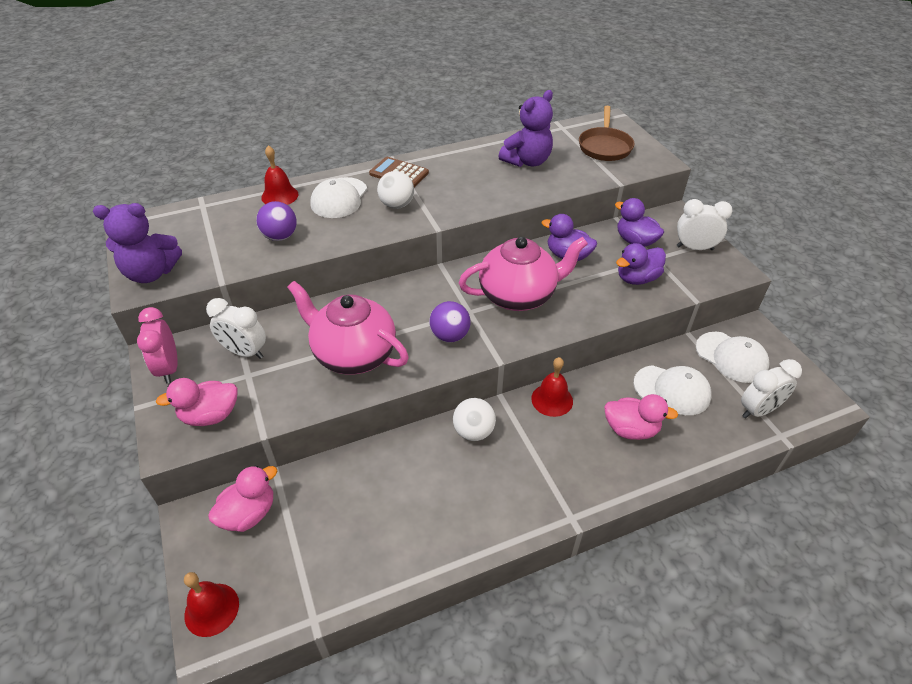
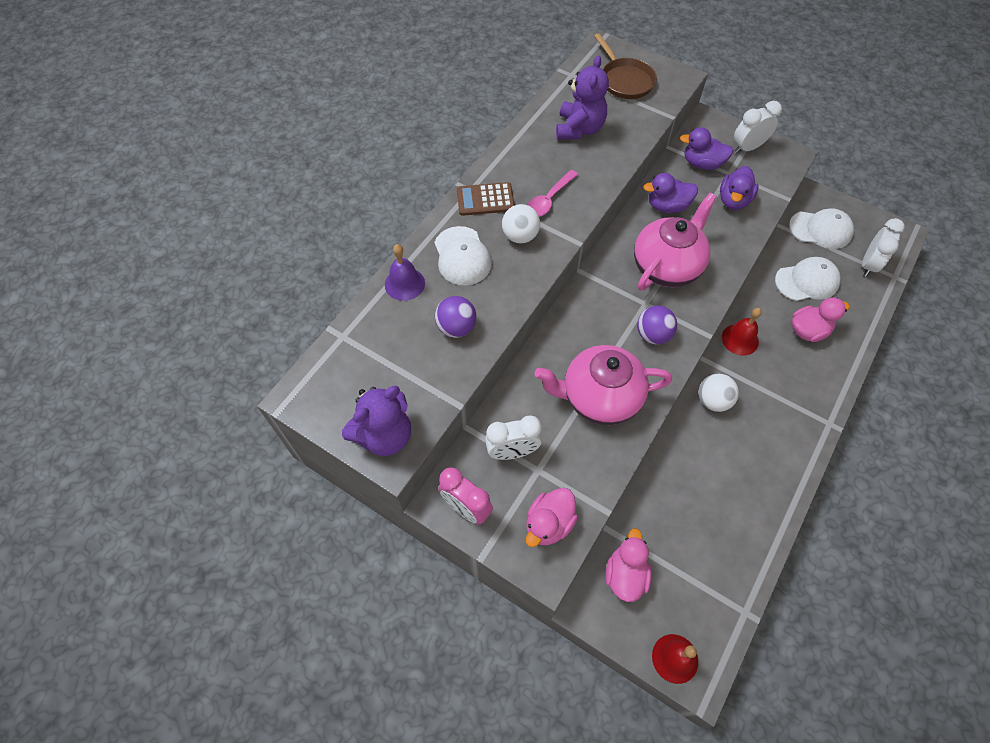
camera: 35 degrees left, 15 degrees up
red bell [261,145,298,205] -> purple bell [385,244,425,301]
none -> pink spoon [527,170,578,217]

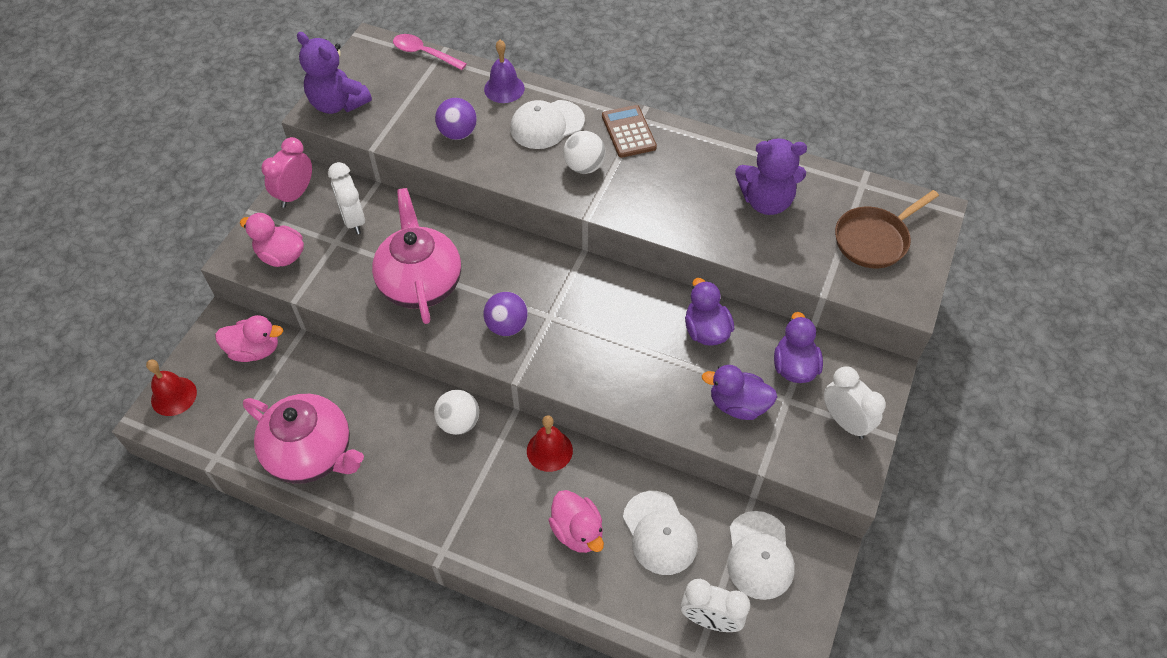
camera: 80 degrees right, 5 degrees down
pink spoon [527,170,578,217] -> pink spoon moved to [393,34,467,70]
pink teapot [634,193,717,290] -> pink teapot moved to [243,394,364,484]

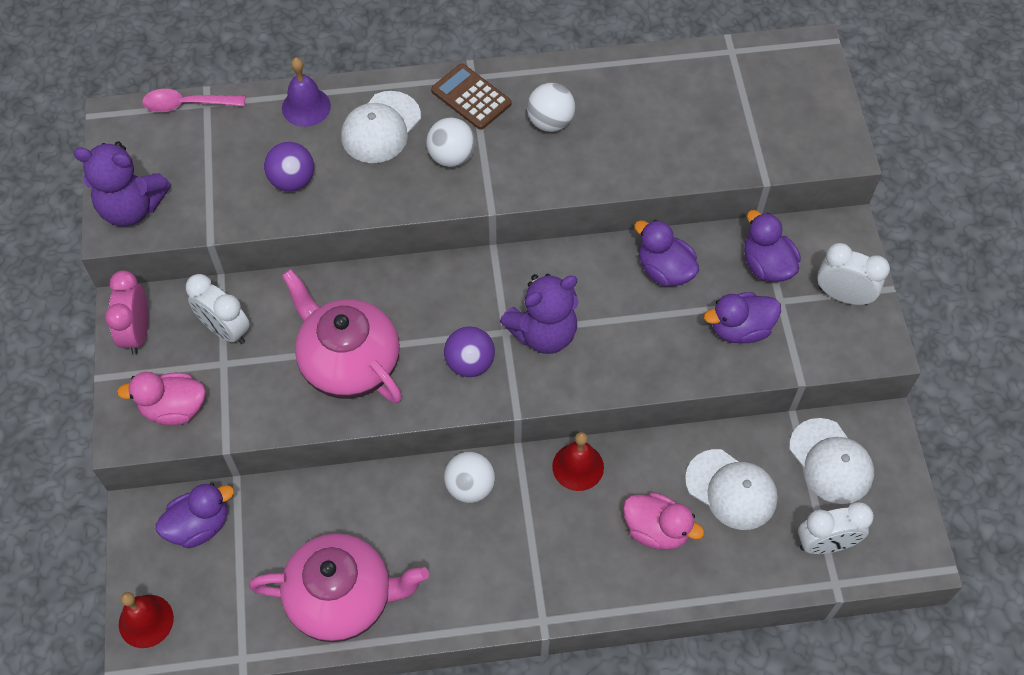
camera: 30 degrees left, 5 degrees up
pink duck [215,315,283,362] -> purple duck [156,483,234,548]
purple teddy bear [735,138,807,215] -> purple teddy bear moved to [500,274,579,354]
brown pan [835,190,939,268] -> none
none -> white ball [527,83,575,132]

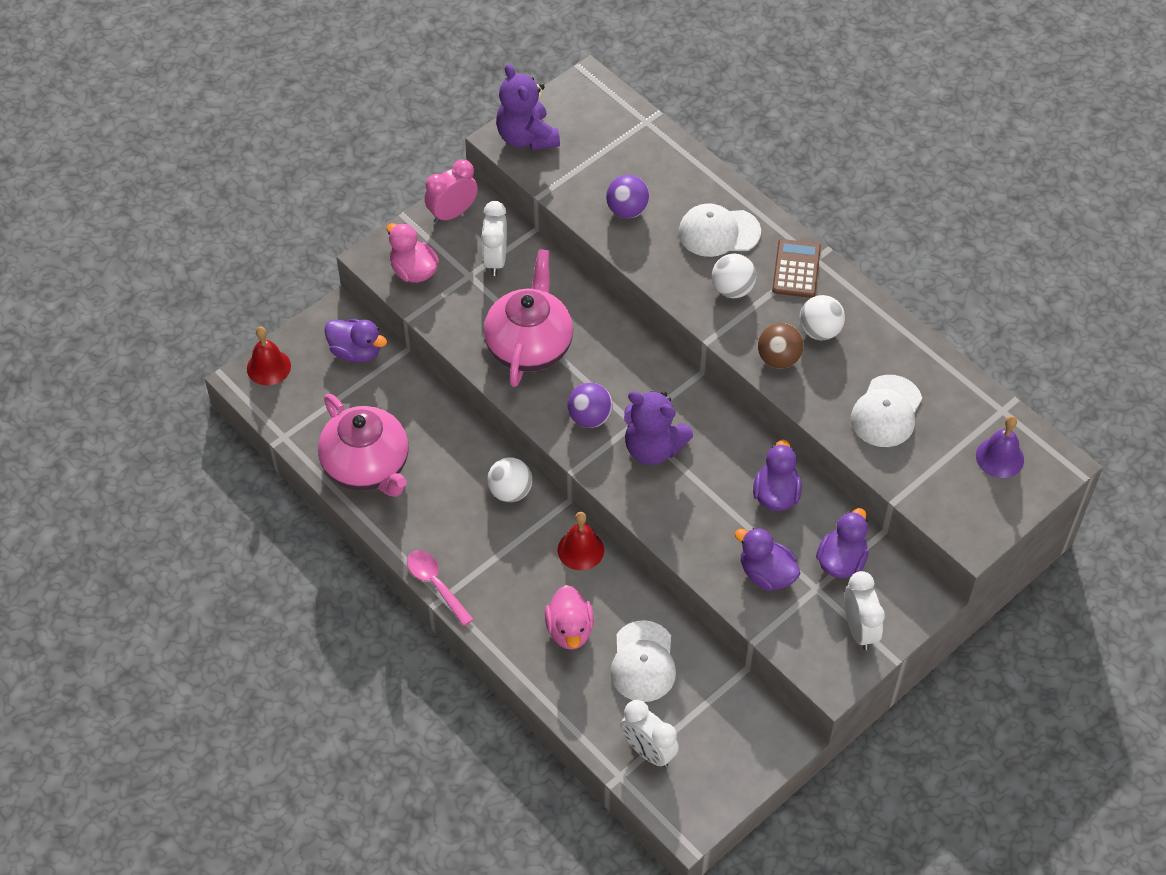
camera: 55 degrees right, 5 degrees down
pink spoon [142,89,245,112] -> pink spoon moved to [407,550,474,626]
purple bell [282,58,331,127] -> purple bell moved to [976,416,1024,478]
white cap [789,418,874,504] -> white cap moved to [851,375,922,447]
none -> brown ball [758,323,803,369]

